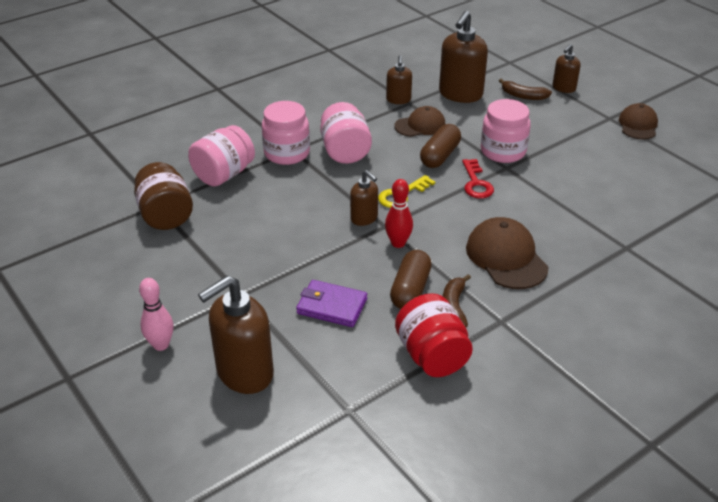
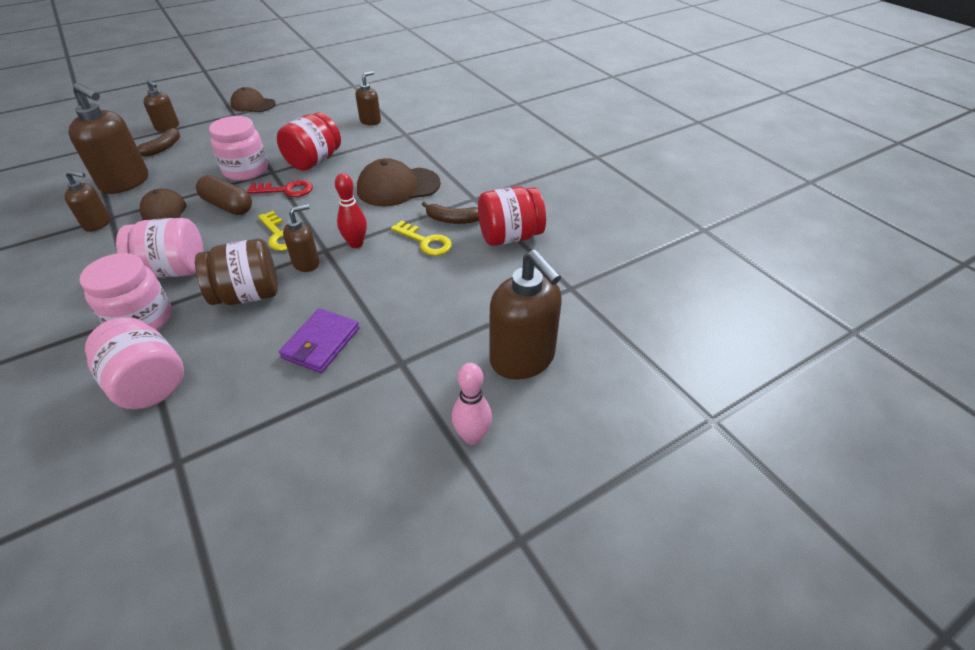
camera: 85 degrees left, 5 degrees up
brown jar [134,162,193,230] -> brown jar moved to [195,239,278,305]
purple wallet [296,280,367,327] -> purple wallet moved to [279,308,360,373]
brown capsule [390,250,432,309] -> yellow key [391,220,452,256]
none -> red jar [277,112,341,171]
none -> brown soap dispenser [356,71,381,125]

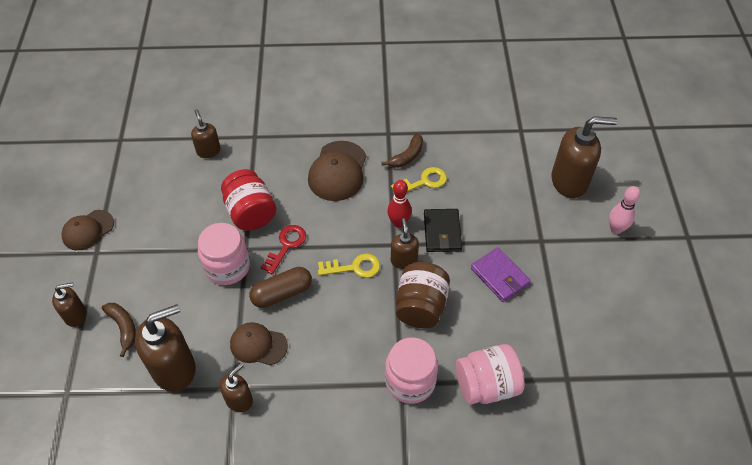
camera: 60 degrees left, 10 degrees up
pink jar [116,218,203,278] -> none
red jar [478,186,546,246] -> none
none -> black wallet [424,209,462,252]

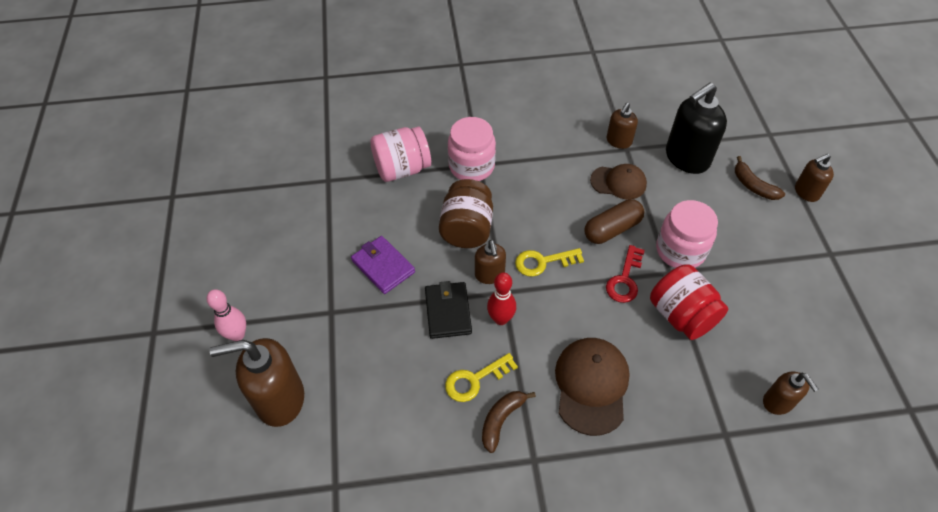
camera: 175 degrees right, 0 degrees up
brown cap [61,210,114,251] -> none
brown soap dispenser [135,304,196,392] -> black soap dispenser [666,82,727,174]

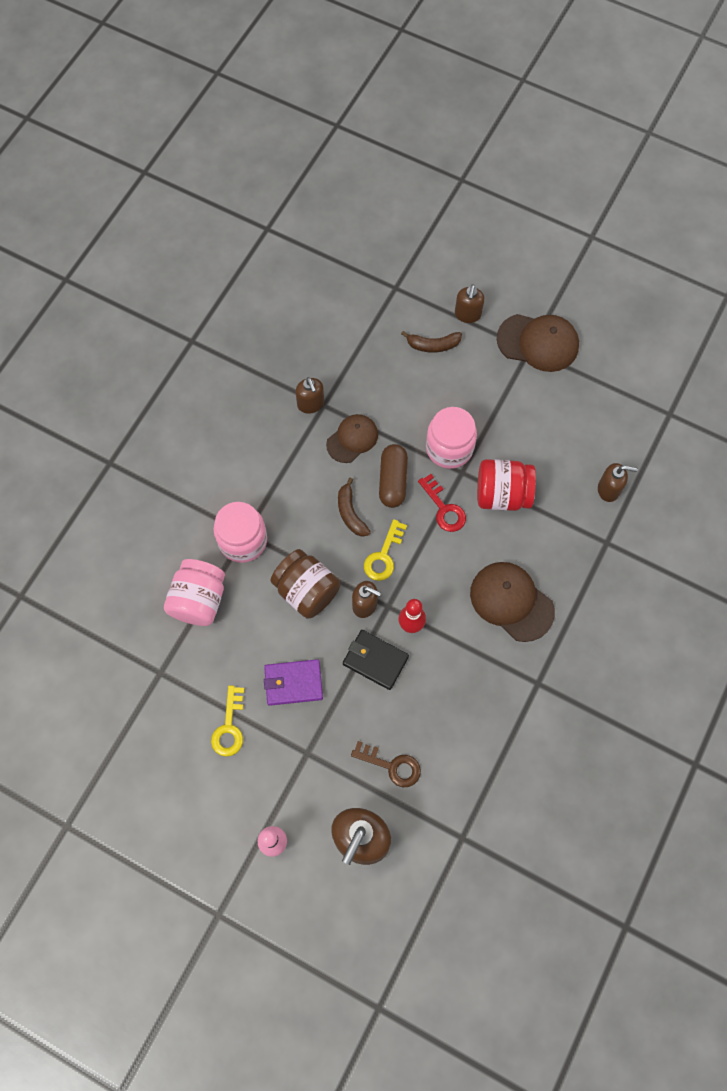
camera: 55 degrees left, 15 degrees up
yellow key [445,353,518,402] -> yellow key moved to [211,685,244,757]
brown banana [482,391,536,453] -> brown banana moved to [338,477,371,537]
black soap dispenser [666,82,727,174] -> none
none -> brown key [351,741,421,787]
none -> brown cap [497,314,579,372]

